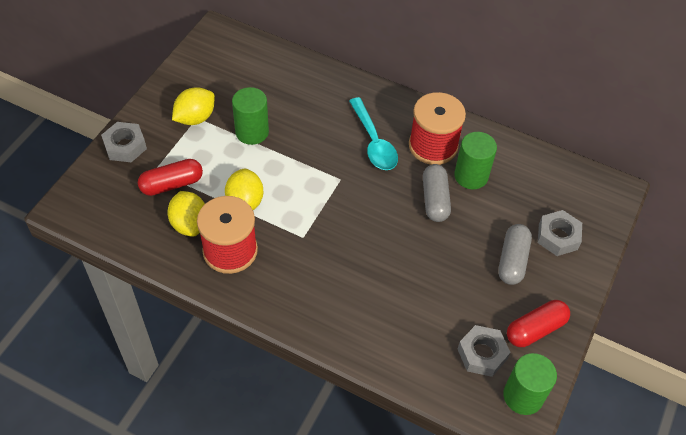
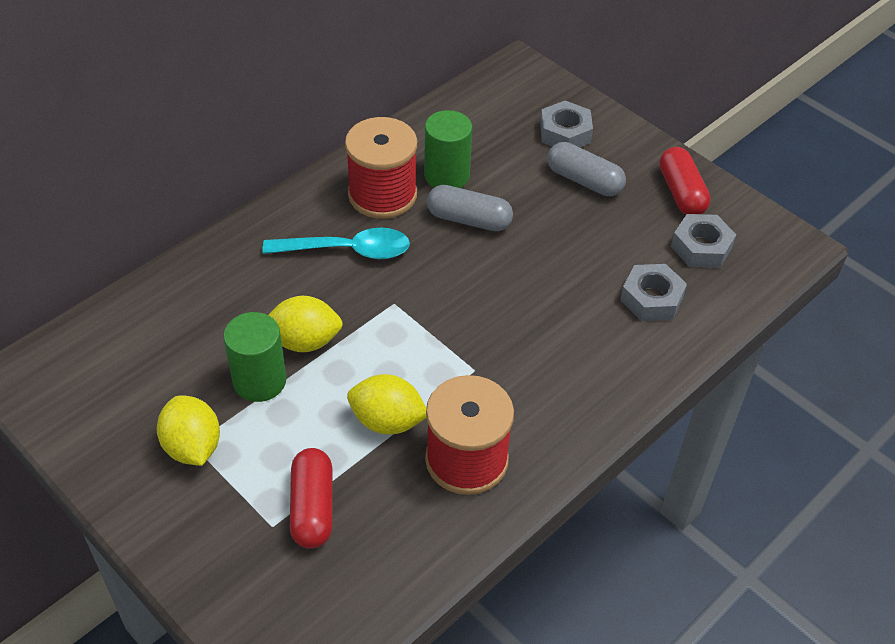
camera: 70 degrees left, 5 degrees down
grey nut [101,122,147,162] -> grey nut moved to [620,264,687,321]
yellow lemon [167,191,205,237] -> yellow lemon moved to [269,296,343,352]
green cylinder [503,353,557,415] -> none

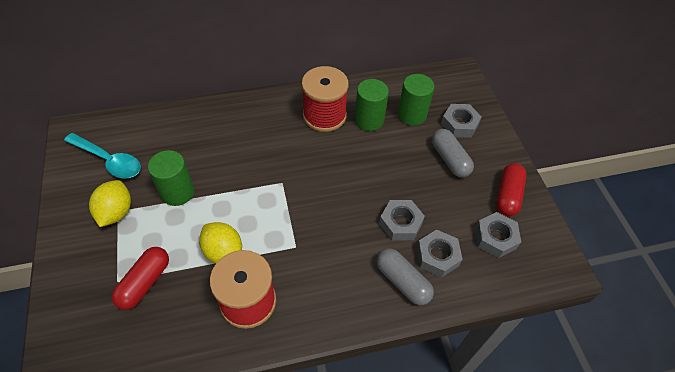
camera: 30 degrees right, 5 degrees up
turquoise spoon [262,228,410,259] -> turquoise spoon moved to [64,133,141,179]
yellow lemon [269,296,343,352] -> none
grey capsule [427,185,513,231] -> grey capsule moved to [377,248,434,305]
none -> grey nut [379,200,425,241]
none -> green cylinder [398,74,435,126]

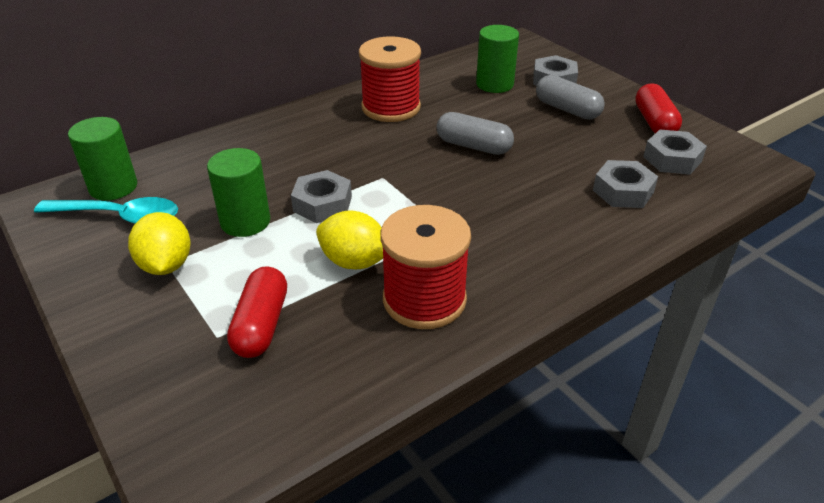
camera: 20 degrees left, 15 degrees down
green cylinder [355,79,389,131] -> green cylinder moved to [68,117,137,201]
grey capsule [377,248,434,305] -> grey capsule moved to [437,112,514,155]
grey nut [379,200,425,241] -> grey nut moved to [291,170,352,223]

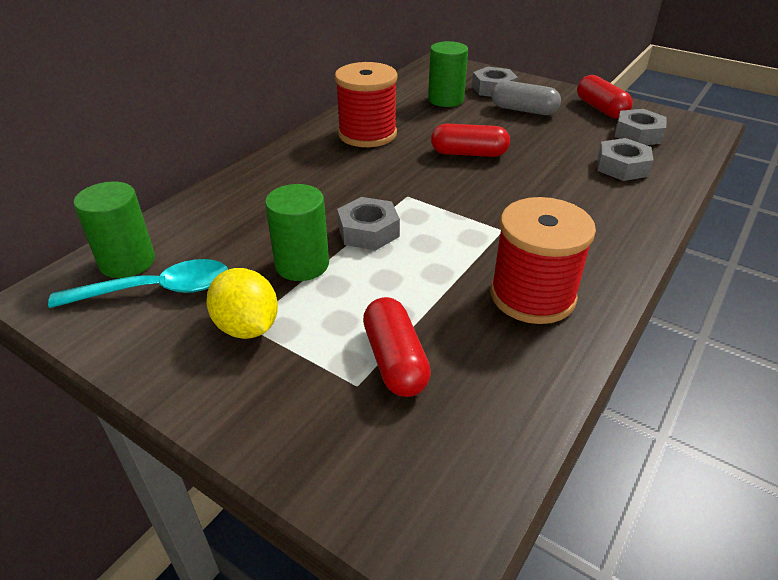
camera: 20 degrees left, 0 degrees up
yellow lemon [316,210,383,269] -> none
grey capsule [437,112,514,155] -> red capsule [431,124,510,157]

